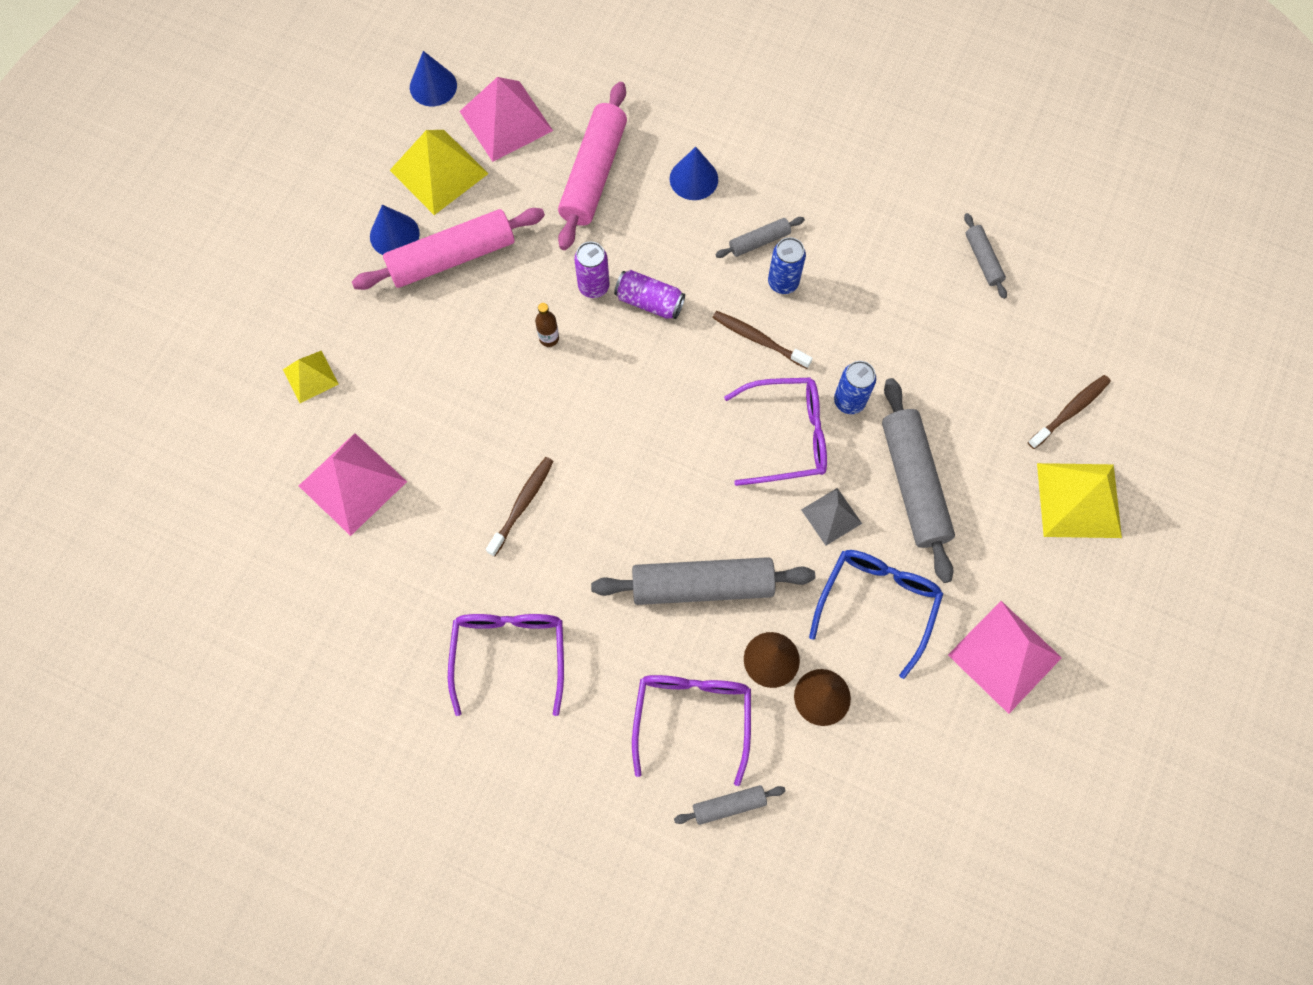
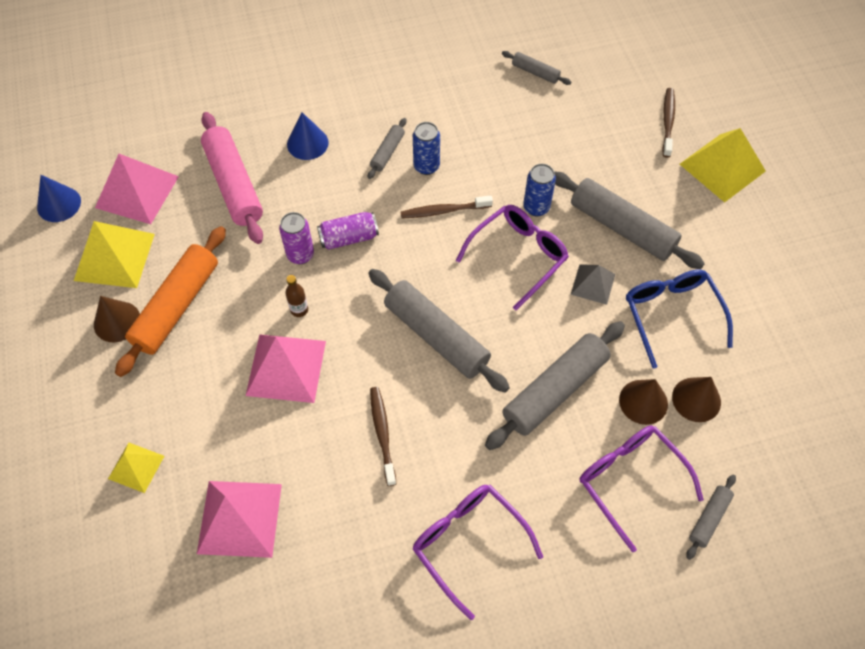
camera: 40 degrees left, 10 degrees down
pink rolling pin [352,208,545,290] -> orange rolling pin [115,226,226,377]
blue cone [370,205,420,255] -> brown cone [94,296,140,342]
pink pyramid [948,601,1062,714] -> pink pyramid moved to [245,334,326,403]
none -> grey rolling pin [368,269,510,392]

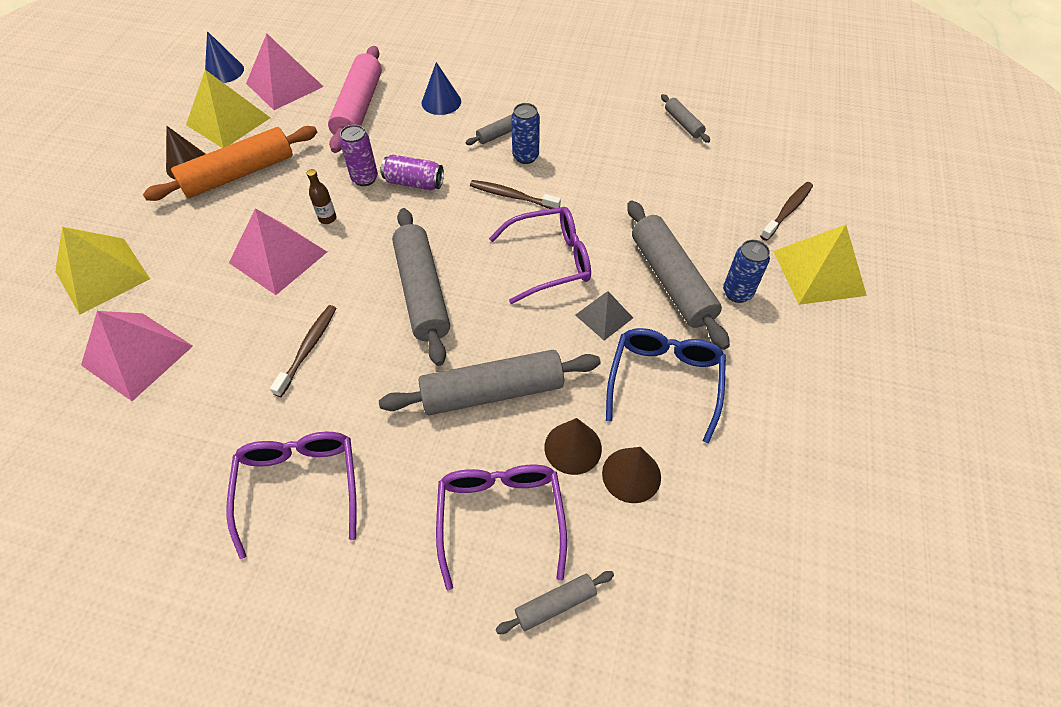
camera: 30 degrees right, 5 degrees down
yellow pyramid [108,443,164,493] -> yellow pyramid [55,227,150,315], size x1.76
blue can [523,164,556,216] -> blue can moved to [723,240,770,303]

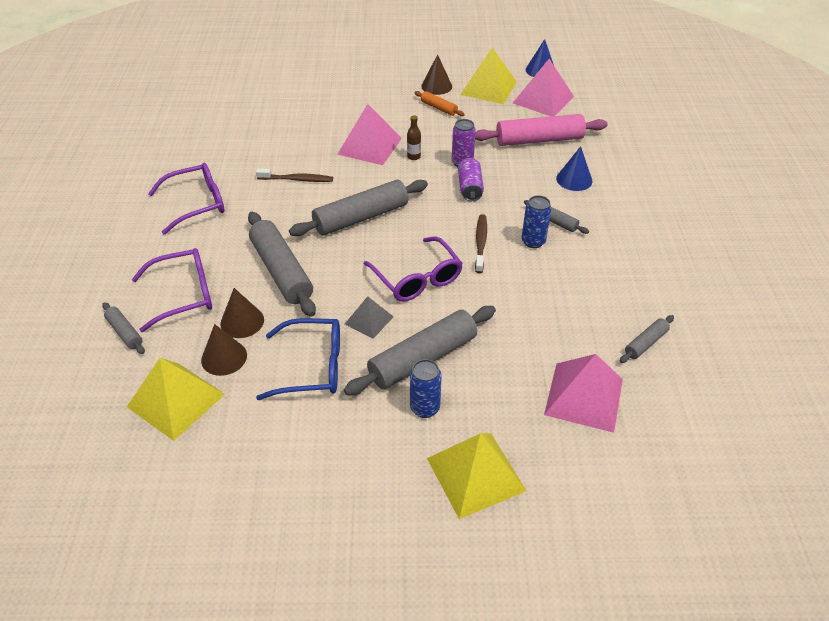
camera: 75 degrees right, 10 degrees down
yellow pyramid [55,227,150,315] -> yellow pyramid moved to [127,358,225,441]
pink pyramid [81,311,193,401] -> pink pyramid moved to [544,354,623,433]
orange rolling pin [143,126,317,201] -> orange rolling pin [414,91,465,116], size x0.49
brown toothbrush [760,182,813,241] -> none

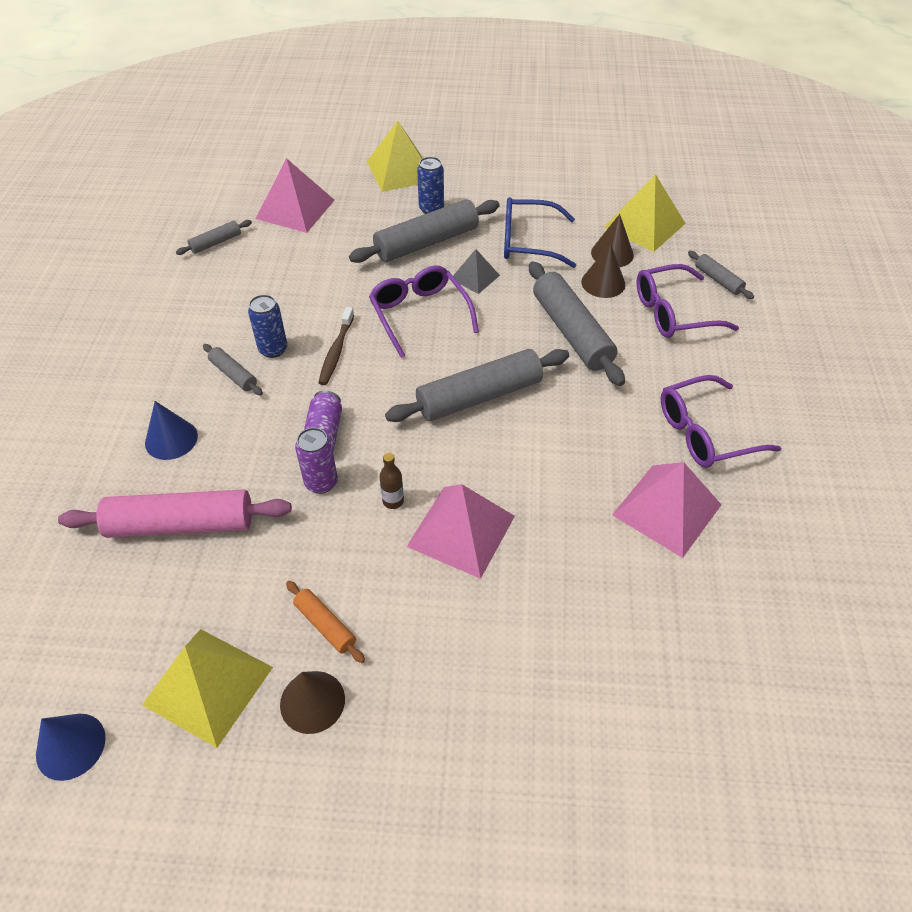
camera: 175 degrees left, 5 degrees up
brown toothbrush [256,169,333,182] -> none
pink pyramid [513,59,574,116] -> pink pyramid moved to [612,462,721,558]

